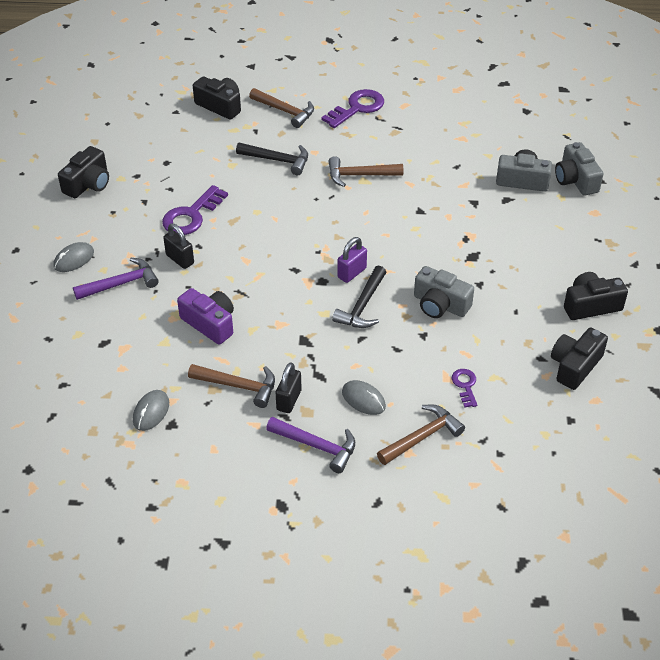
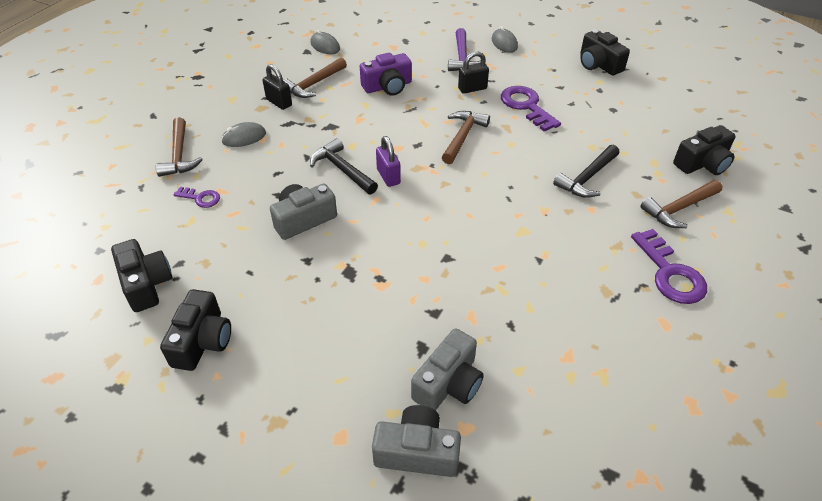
camera: 115 degrees right, 0 degrees up
purple hammer [266,417,355,473] -> none
brown hammer [328,156,403,187] -> brown hammer moved to [442,111,490,164]

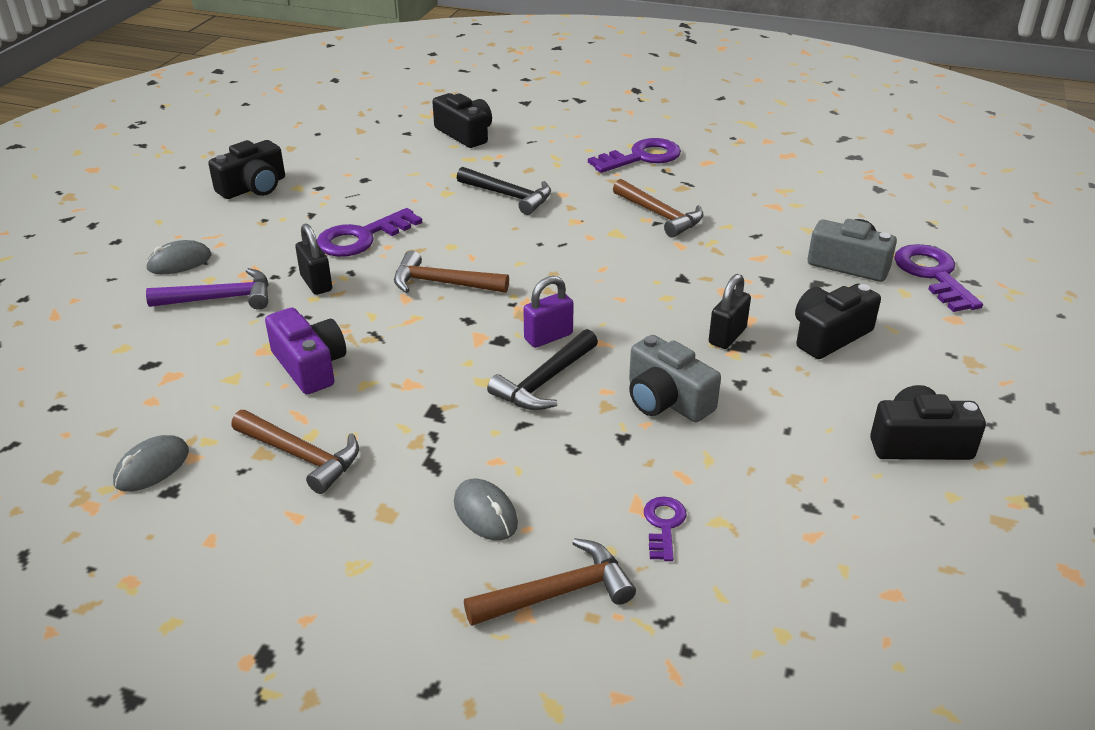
camera: 100 degrees left, 10 degrees down
black camera [111,239,172,312] -> black camera moved to [795,283,881,359]
black padlock [263,64,292,110] -> black padlock moved to [709,274,751,349]
grey camera [372,405,461,477] -> purple key [894,244,983,312]
brown hammer [640,180,723,228] -> brown hammer moved to [613,179,704,238]

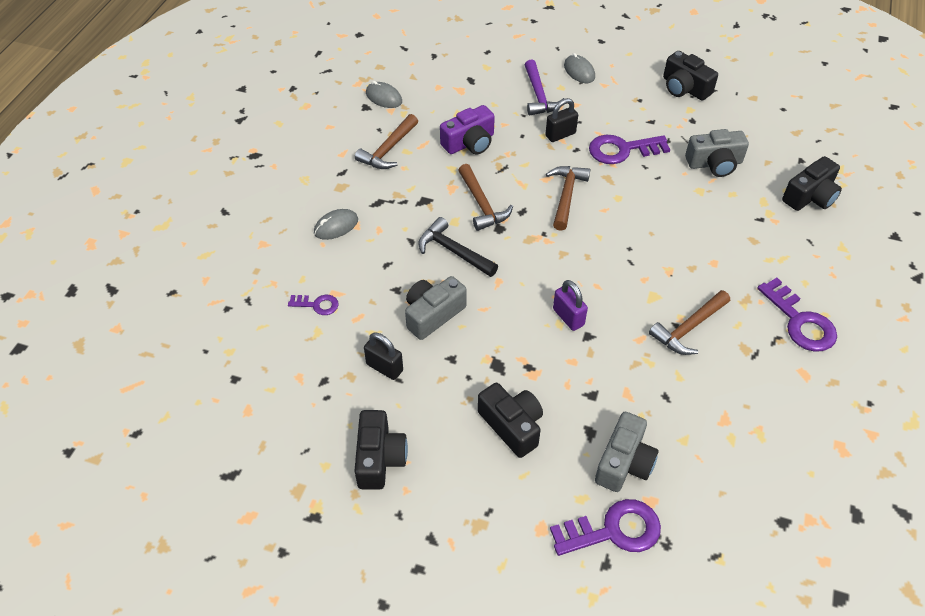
camera: 90 degrees right, 15 degrees up
purple key [317,208,422,257] -> purple key turned 60 degrees counterclockwise [589,135,670,164]
black hammer [457,167,551,215] -> none
brown hammer [464,538,636,626] -> brown hammer moved to [458,164,513,231]
purple padlock [523,276,574,348] -> purple padlock moved to [553,280,588,331]
black padlock [709,274,751,349] -> black padlock moved to [364,333,403,380]
none -> grey camera [685,129,749,177]

